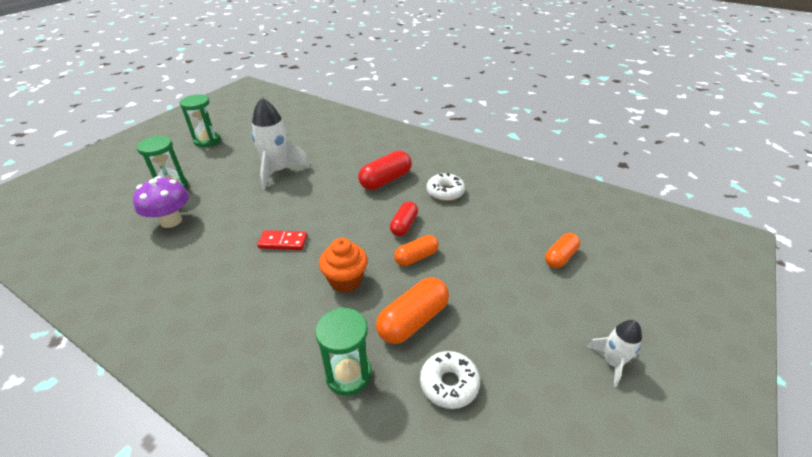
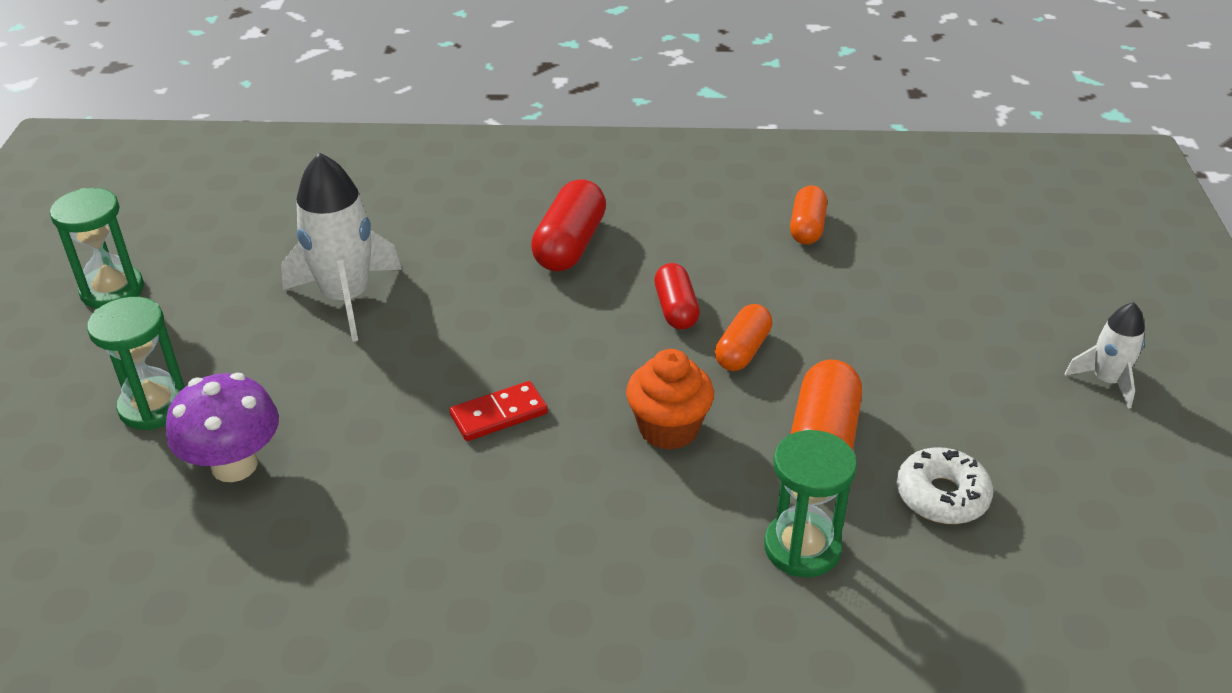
camera: 30 degrees left, 0 degrees up
white donut [427,173,465,201] -> none
orange capsule [545,233,580,268] -> orange capsule moved to [790,185,827,245]

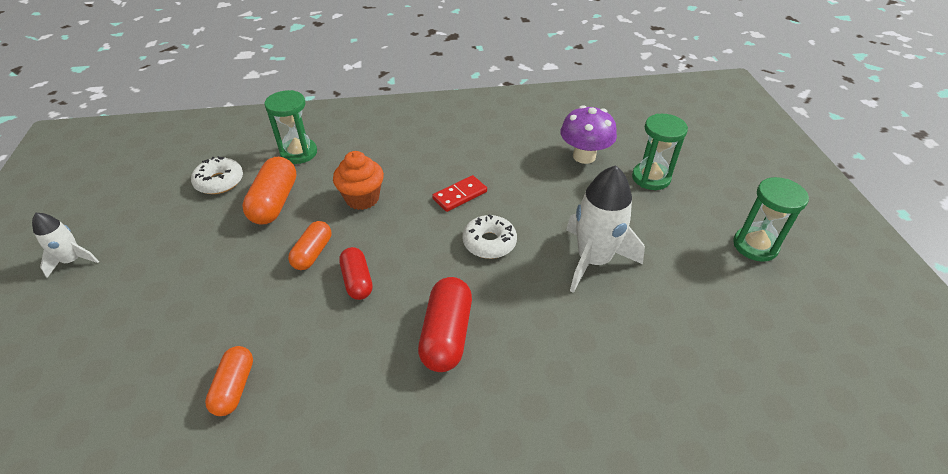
camera: 170 degrees right, 5 degrees up
none -> white donut [463,214,517,259]

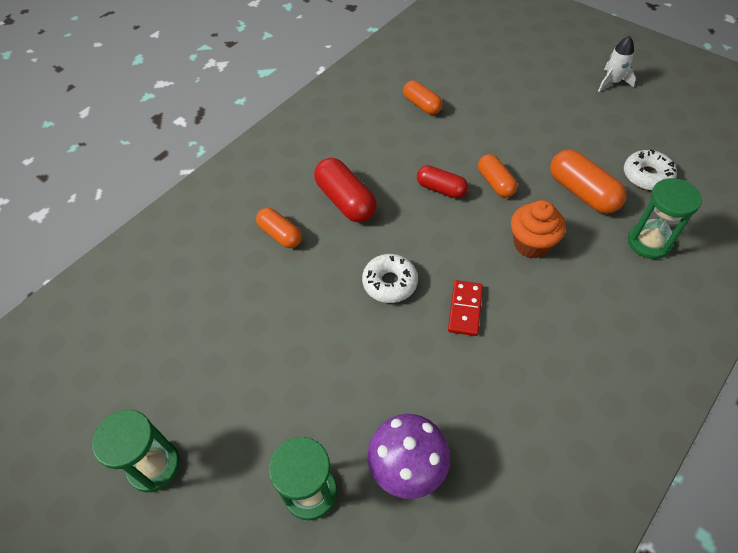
camera: 140 degrees right, 10 degrees up
white rocket [566,165,645,293] -> none
none -> orange capsule [256,208,302,248]

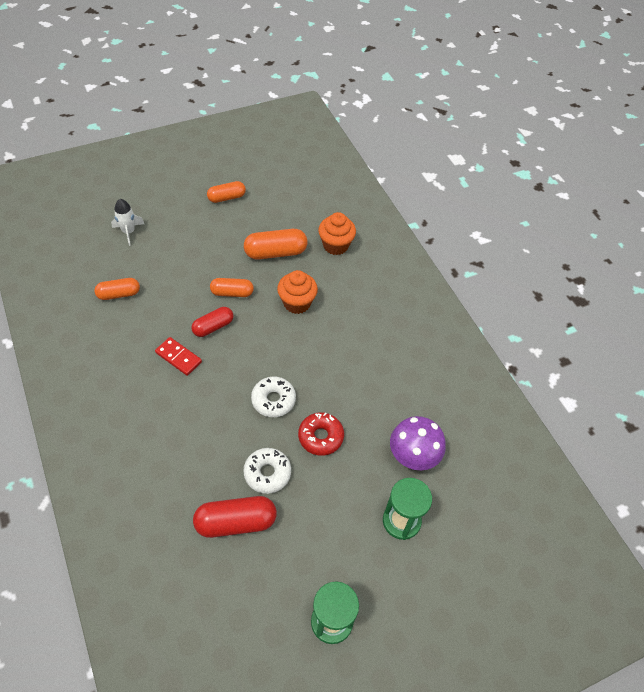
camera: 70 degrees left, 0 degrees up
orange capsule [256,208,302,248] -> orange capsule moved to [207,181,246,203]
red capsule [314,158,377,223] -> red capsule moved to [193,496,277,538]
red domino [448,280,483,336] -> red domino moved to [155,337,202,376]
white rocket [598,36,636,92] -> white rocket moved to [111,199,144,246]
white donut [624,150,677,190] -> white donut moved to [243,448,291,494]
green hourglass [628,178,702,259] -> orange cupcake [318,212,356,255]
none -> red donut [298,412,344,456]

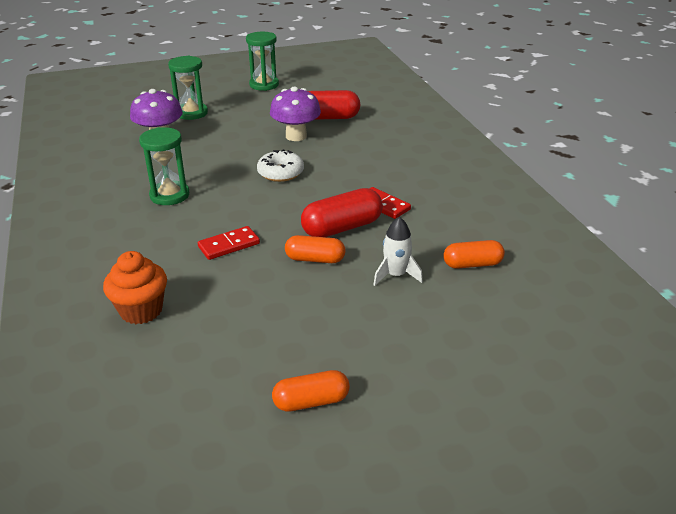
camera: 170 degrees left, 20 degrees down
white rocket [111,199,144,246] -> white rocket moved to [373,217,423,286]
red capsule [191,307,234,337] -> red capsule [301,188,383,237], size x1.53
white donut [243,448,291,494] -> purple mushroom [270,86,321,141]
orange capsule [244,229,308,260] -> none
orange cupcake [277,270,318,314] -> red domino [198,226,260,260]
red donut [298,412,344,456] -> none
none -> green hourglass [139,127,189,205]

